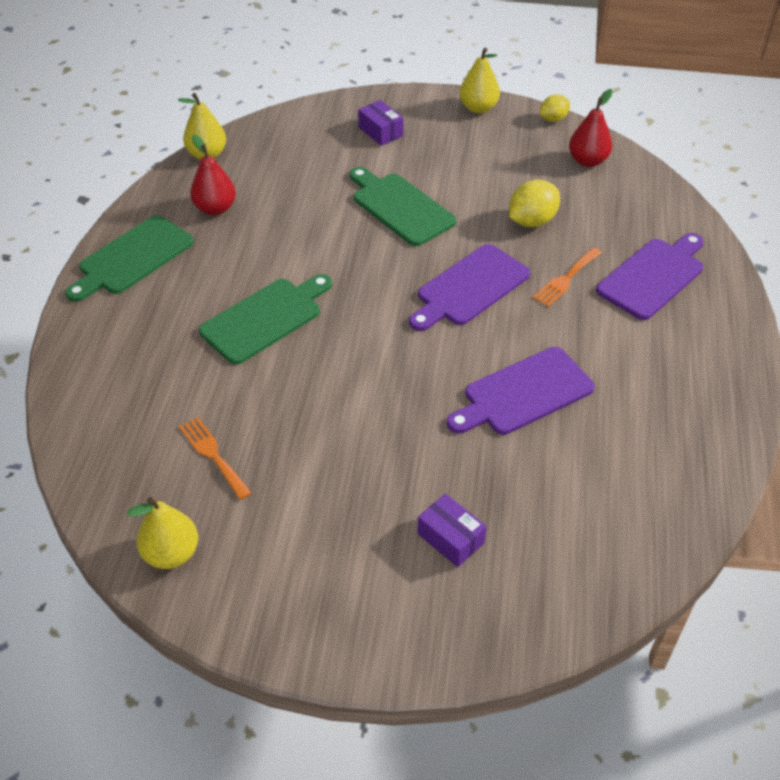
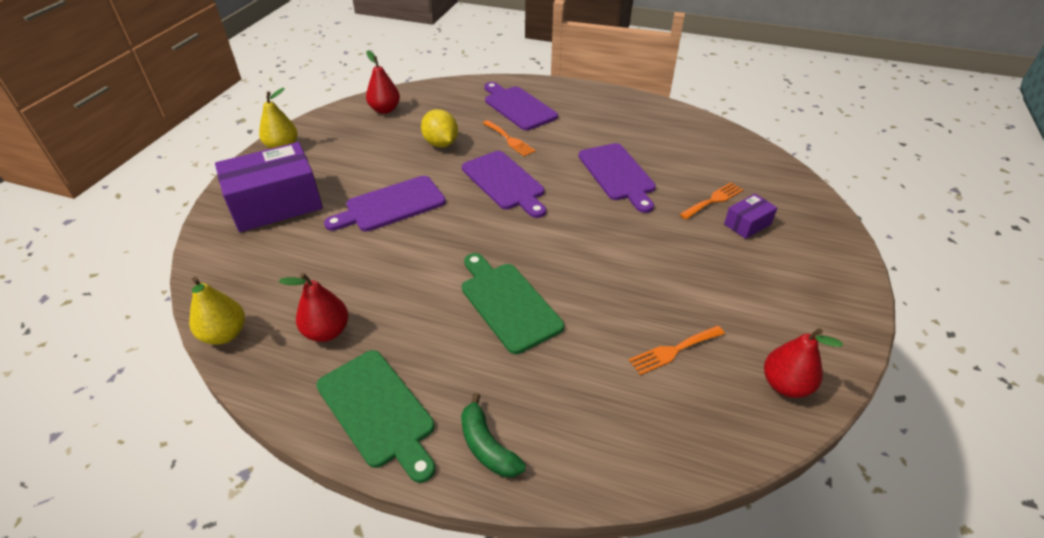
camera: 80 degrees left, 5 degrees down
yellow pear [127,497,198,569] -> red pear [764,328,843,398]
green cutting board [350,167,456,246] -> purple cutting board [324,176,446,231]
purple box [358,100,404,146] -> purple box [215,142,323,232], size x2.15
yellow lemon [540,94,570,122] -> none
none -> green banana [461,393,526,477]
none -> orange fork [680,182,743,219]

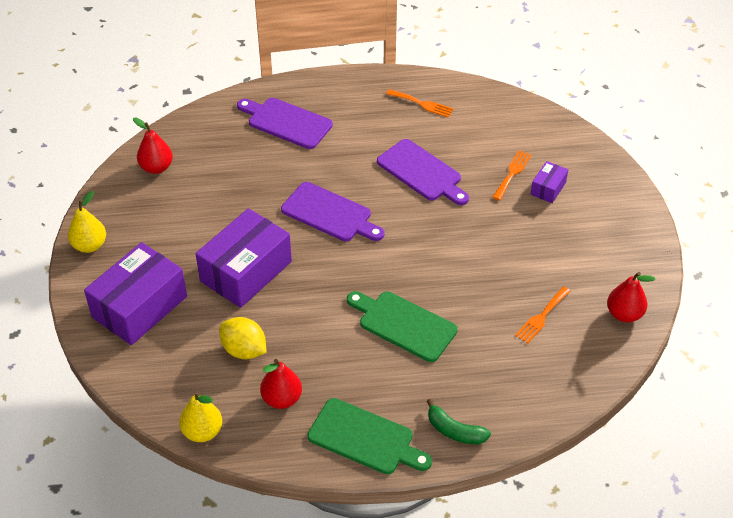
camera: 25 degrees left, 5 degrees up
purple cutting board [324,176,446,231] -> purple box [196,208,292,308]
yellow lemon [421,109,458,147] -> yellow lemon moved to [219,317,267,359]
orange fork [483,120,536,157] -> orange fork moved to [386,89,454,117]

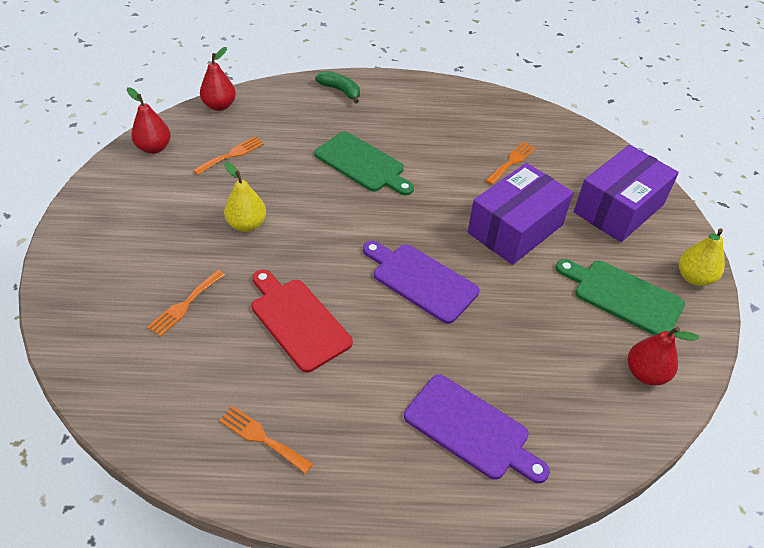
camera: 175 degrees left, 0 degrees up
yellow pear [179,392,222,442] -> yellow pear moved to [224,162,266,232]
yellow lemon [219,317,267,359] -> orange fork [486,142,536,185]
red pear [260,359,302,409] -> red pear moved to [200,47,236,111]
green cutting board [307,398,432,474] -> green cutting board moved to [556,259,685,335]
purple cutting board [377,139,469,205] -> red cutting board [252,269,353,373]
purple box [530,161,568,203] -> none

